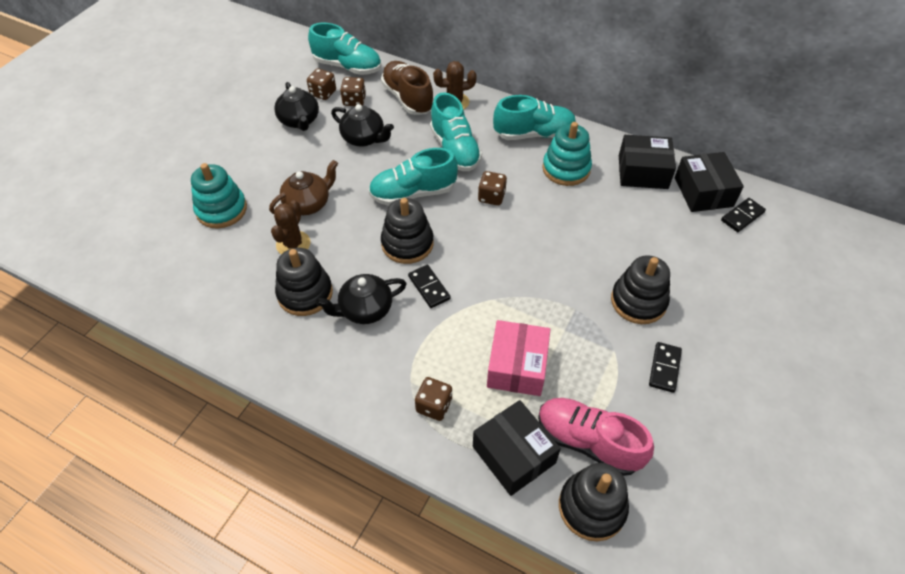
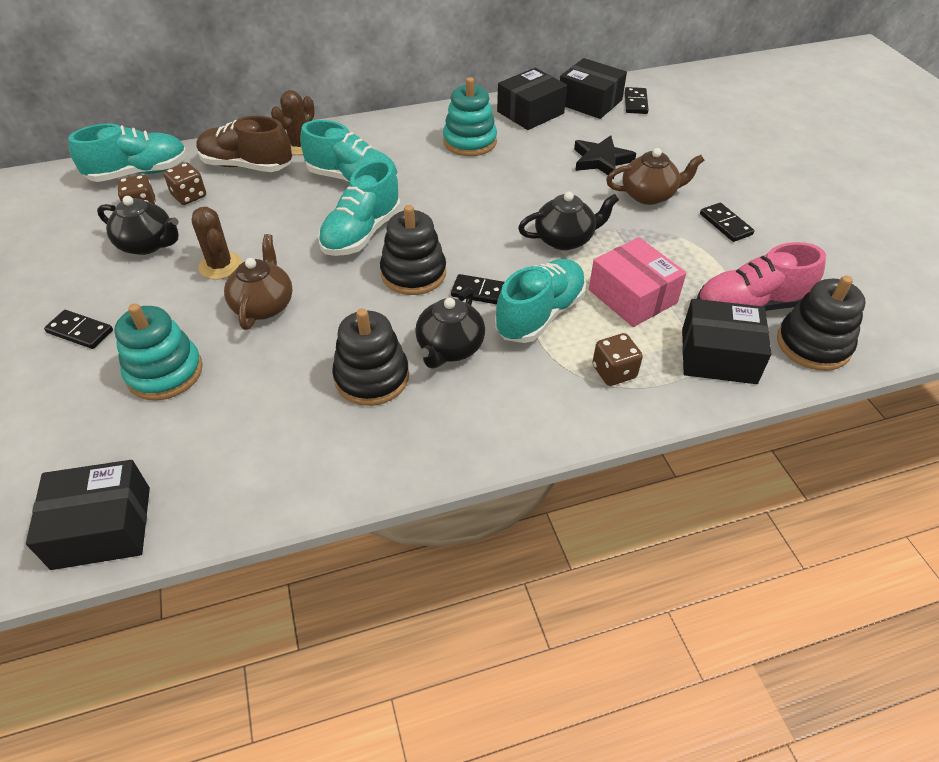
camera: 45 degrees left, 5 degrees down
brown cactus [271,200,310,254] -> brown cactus moved to [192,207,242,280]
black teapot [331,104,394,147] -> black teapot moved to [518,191,619,250]
brown dice [478,171,507,206] -> none
turquoise shoe [493,95,576,140] -> turquoise shoe moved to [495,259,586,343]
black stacking toy [611,255,670,324] -> brown teapot [606,148,704,205]
none -> black box [26,460,150,570]
none -> black domino [44,310,113,349]
none -> black star [574,135,636,179]

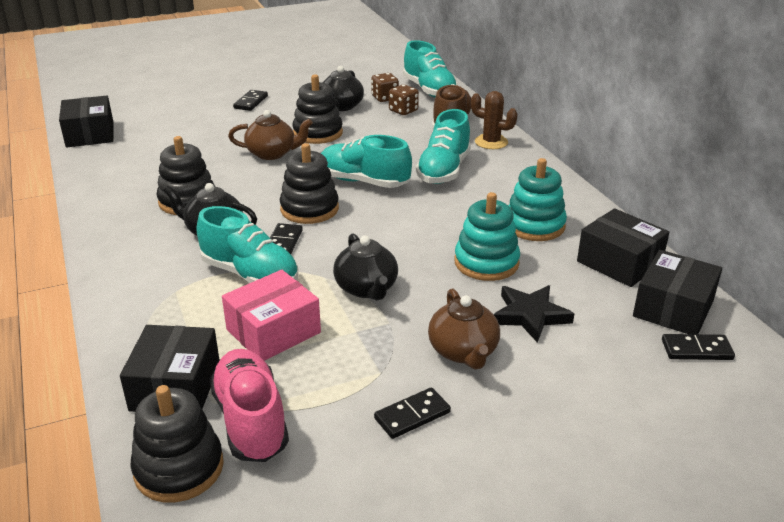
camera: 85 degrees right, 15 degrees down
turquoise stacking toy [114,303,203,401] -> turquoise stacking toy moved to [454,192,520,281]
brown cactus [192,207,242,280] -> black stacking toy [292,74,343,144]
brown dice [592,333,643,386] -> none

